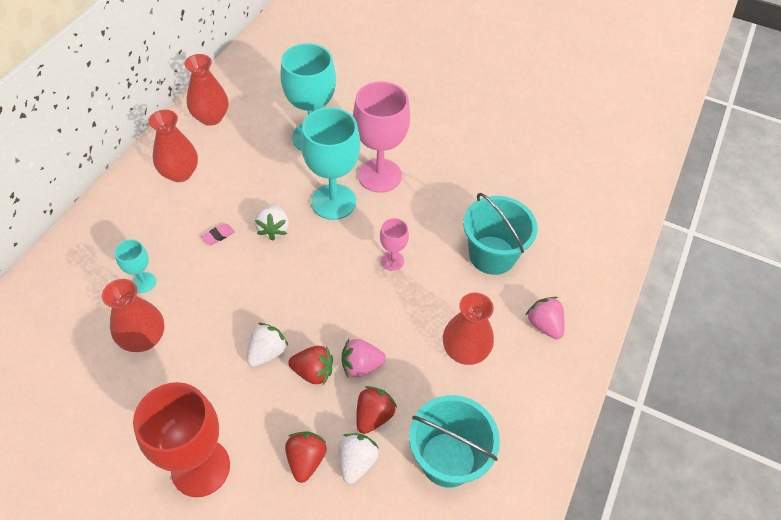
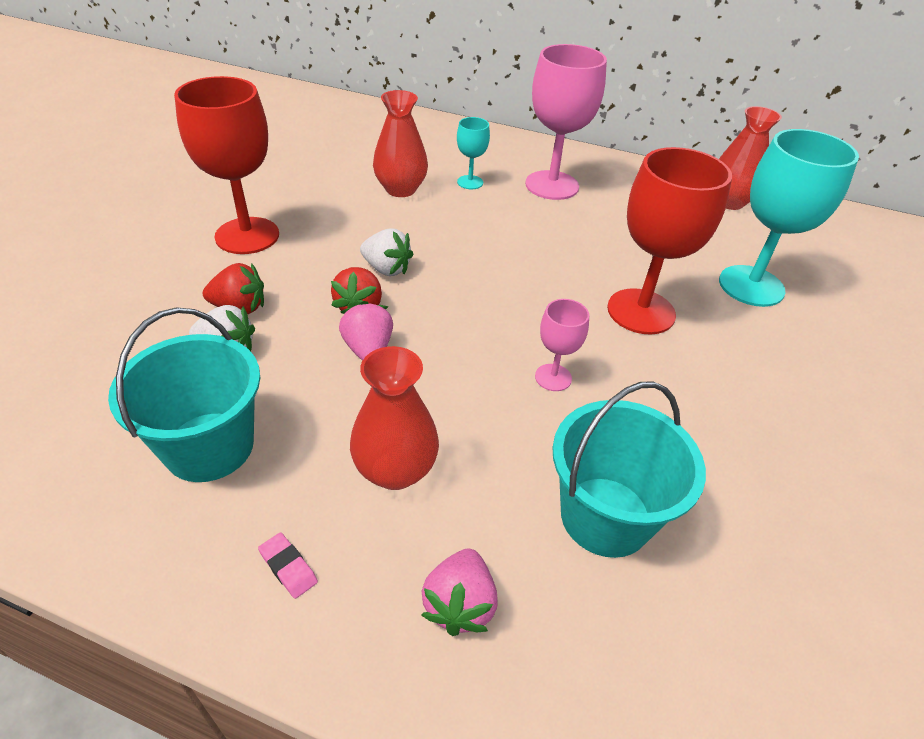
camera: 85 degrees right, 10 degrees down
red vase [148,110,198,182] -> none
pink eraser [201,223,235,245] -> pink eraser moved to [258,532,318,599]
white strawberry [255,204,289,240] -> none
turquoise goblet [301,107,360,220] -> red goblet [607,147,732,335]
pink goblet [353,81,410,193] -> pink goblet moved to [525,44,607,200]
red strawberry [356,386,397,434] -> none
pink strawberry [526,297,564,339] -> pink strawberry turned 135 degrees clockwise [421,548,498,636]

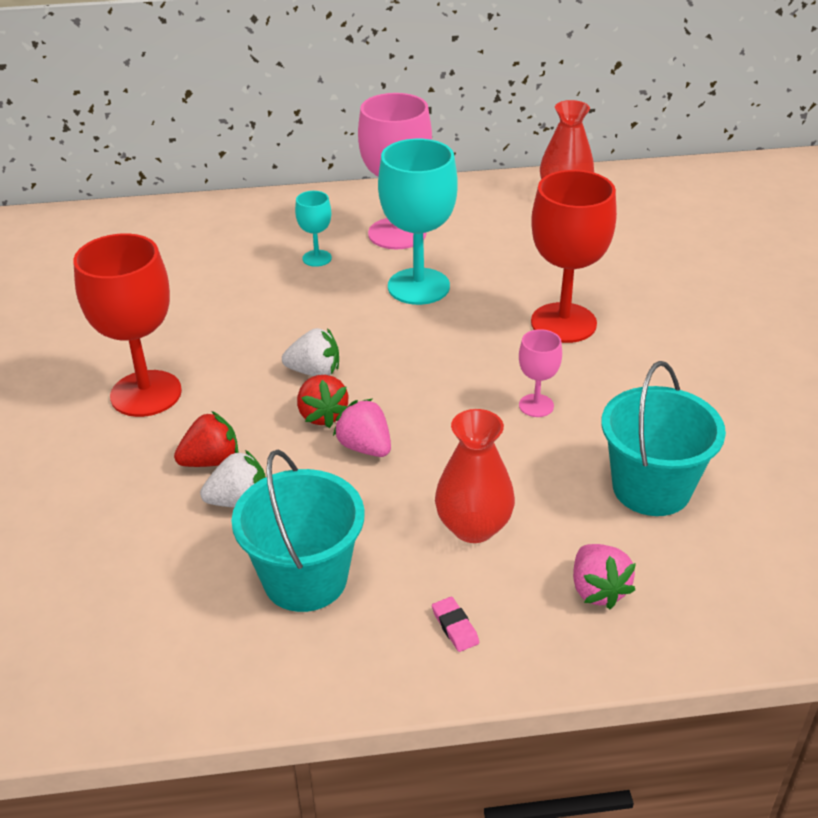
camera: 25 degrees left, 5 degrees down
pink eraser [258,532,318,599] -> pink eraser turned 45 degrees clockwise [432,597,479,652]
red vase [373,90,428,197] -> none
turquoise goblet [719,129,859,307] -> turquoise goblet moved to [378,139,458,305]

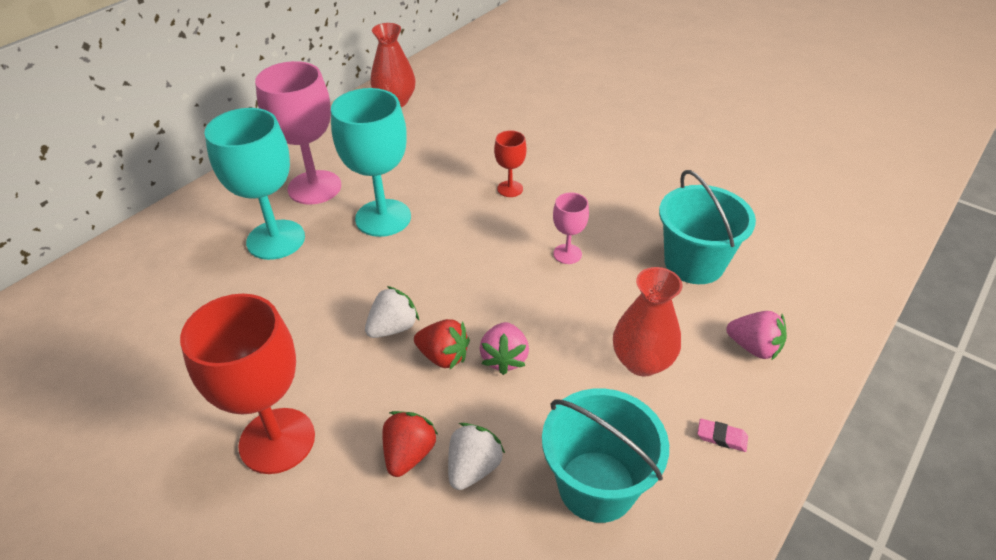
camera: 45 degrees left, 5 degrees up
turquoise goblet [295,191,332,267] -> turquoise goblet [205,108,305,260], size x2.05
pink strawberry [333,399,391,457] -> pink strawberry turned 90 degrees counterclockwise [480,322,529,375]
red goblet [531,170,617,343] -> red goblet [494,130,527,197], size x0.49

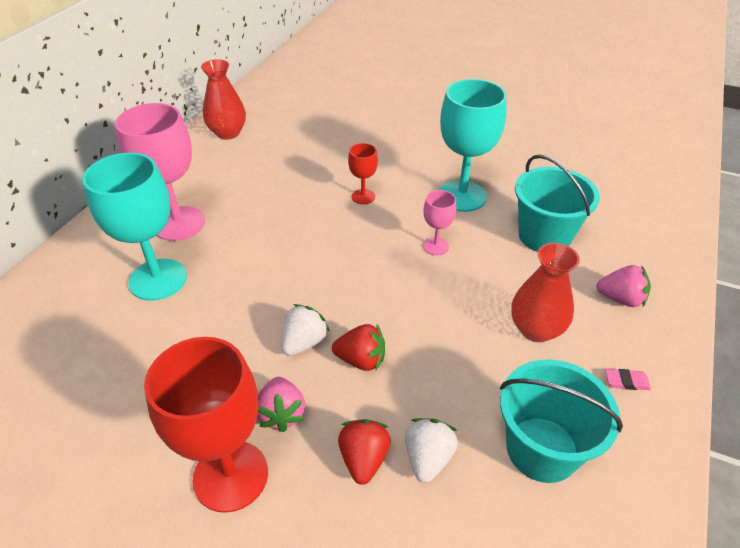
camera: 15 degrees left, 0 degrees up
turquoise goblet [331,88,411,237] -> turquoise goblet moved to [439,79,507,212]
pink strawberry [480,322,529,375] -> pink strawberry moved to [257,377,305,432]

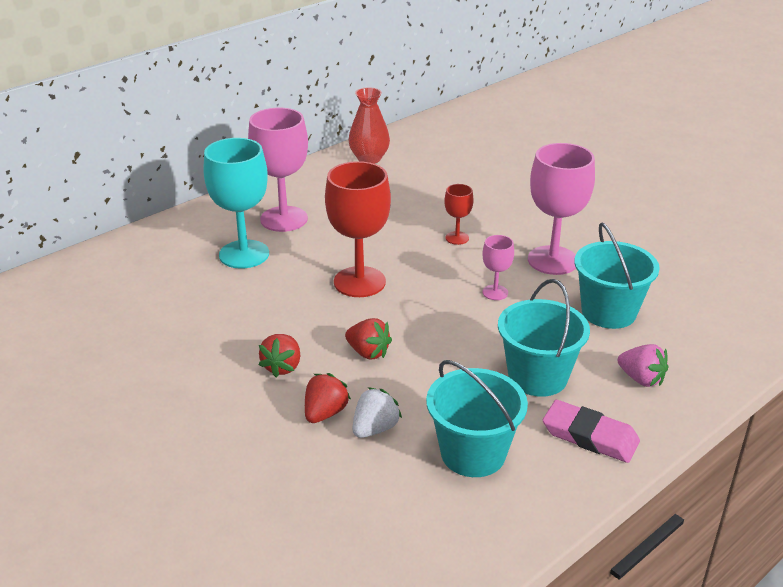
camera: 25 degrees right, 10 degrees down
red goblet [144,337,268,513] -> red goblet moved to [325,161,391,297]
pink strawberry [257,377,305,432] -> red strawberry [259,334,300,377]
white strawberry [281,304,330,356] -> none
turquoise goblet [439,79,507,212] -> pink goblet [528,143,595,275]
red vase [511,243,580,342] -> turquoise bucket [498,279,590,397]
pink eraser [605,369,651,390] -> pink eraser [543,400,640,463], size x2.16

